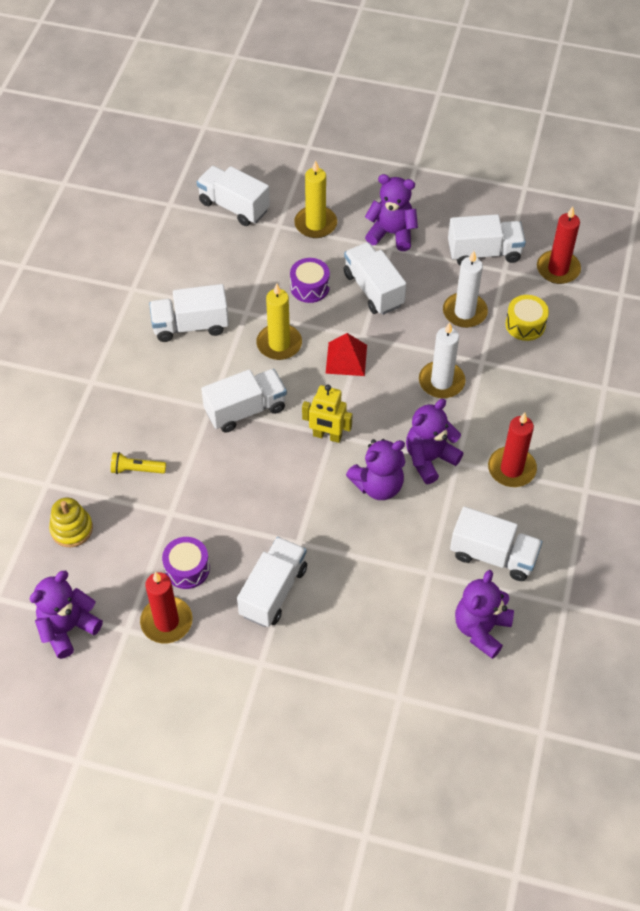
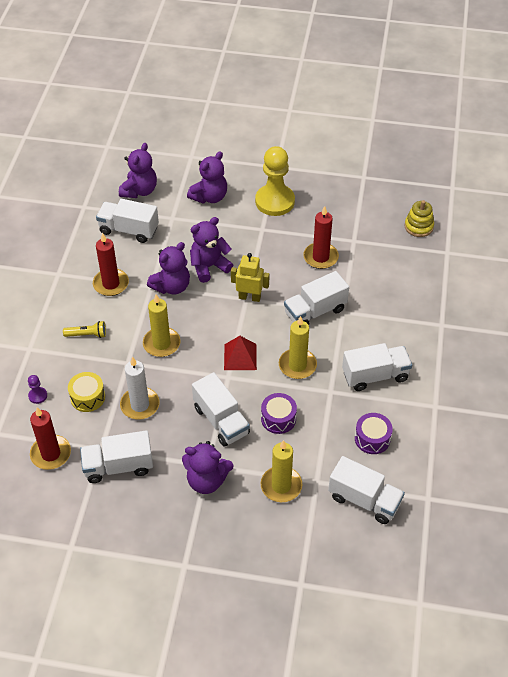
camera: 175 degrees right, 5 degrees down
purple teddy bear [30,571,103,659] -> purple teddy bear moved to [187,151,227,204]
yellow flashlight [111,452,166,474] -> yellow flashlight moved to [63,321,106,338]
red candle [140,572,193,643] -> red candle moved to [303,206,339,269]
purple drum [162,537,210,589] -> purple drum moved to [355,413,393,454]
white truck [237,537,307,627] -> yellow pawn [255,146,295,216]
white candle [419,322,465,398] -> yellow candle [143,294,181,357]
none -> purple pawn [28,375,47,404]

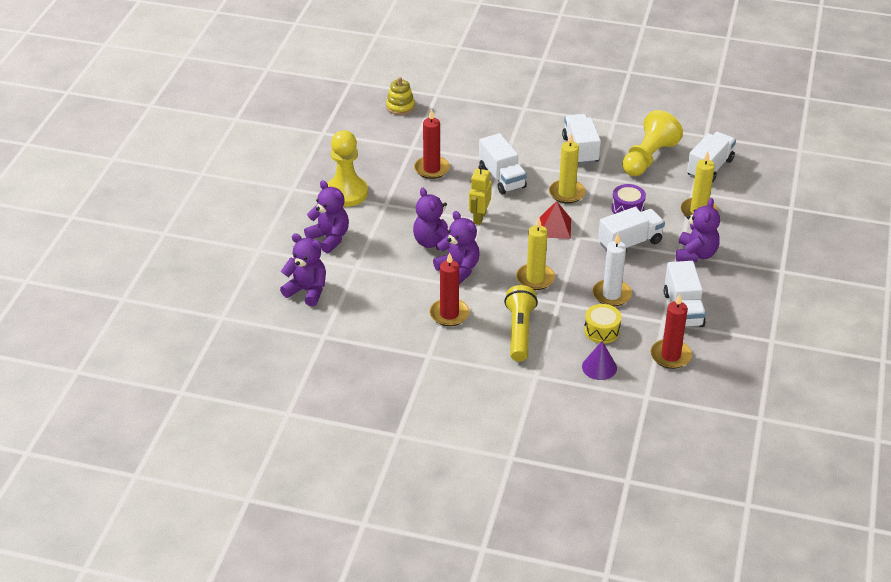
camera: 85 degrees left, 10 degrees down
purple pawn [28,375,47,404] -> purple cone [582,341,617,380]
yellow flashlight [63,321,106,338] -> yellow flashlight [504,285,538,362], size x1.82
white truck [96,199,159,243] -> none
purple drum [355,413,393,454] -> yellow pawn [622,110,683,176]

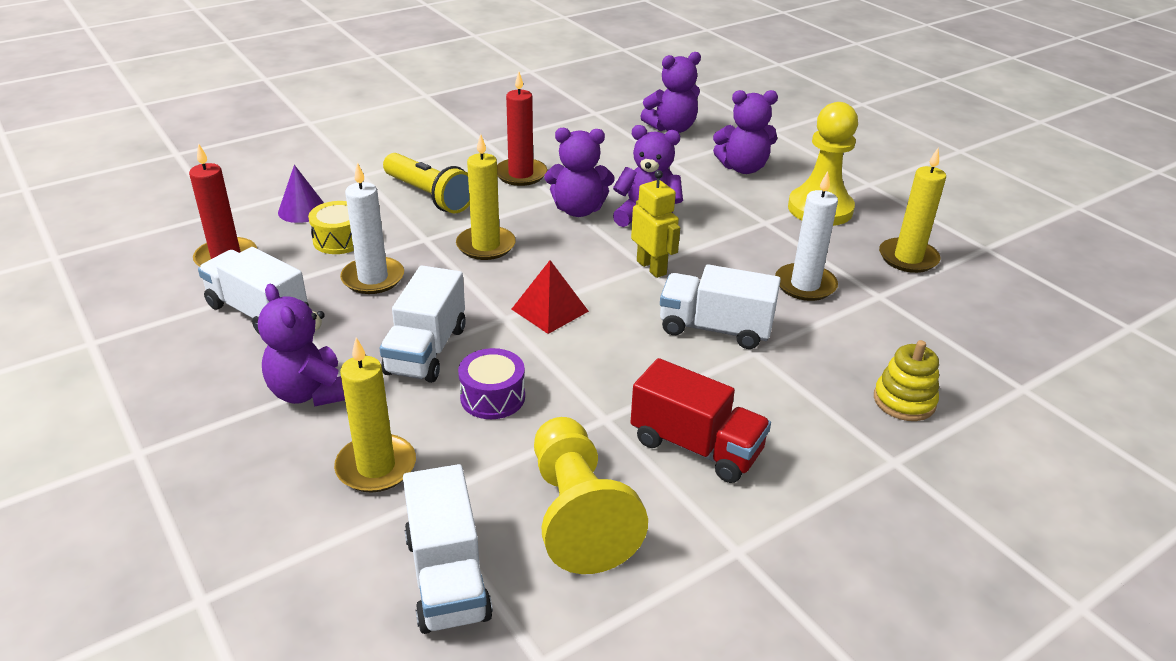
camera: 130 degrees right, 5 degrees down
yellow stacking toy [386,77,415,115] -> yellow stacking toy moved to [874,340,939,421]
red candle [414,109,450,179] -> white candle [775,171,838,301]
yellow candle [549,133,586,203] -> yellow candle moved to [879,148,946,273]
white truck [562,114,601,165] -> red truck [631,358,771,483]

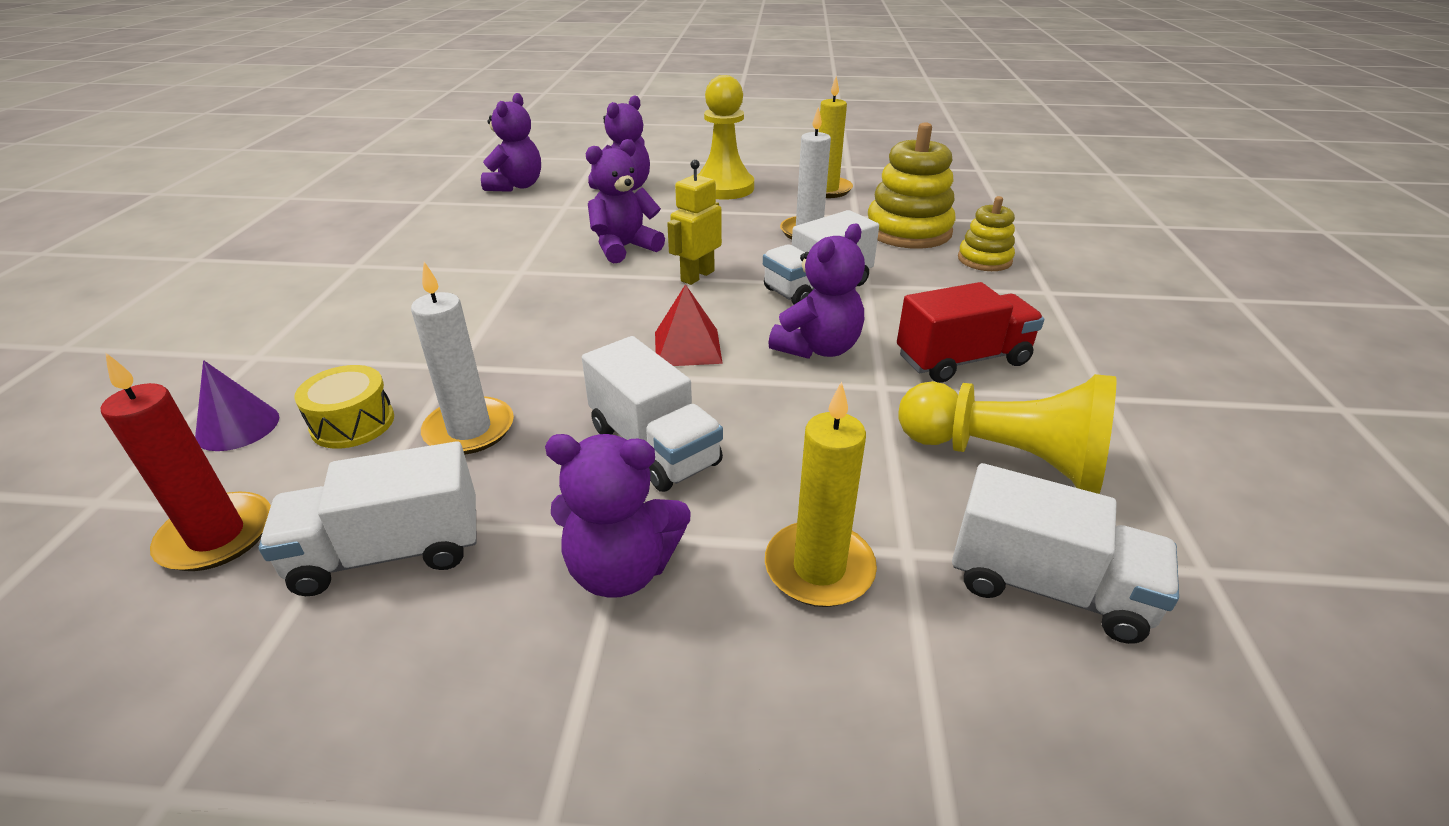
camera: 50 degrees left, 0 degrees up
yellow flashlight [383,153,470,213] -> none
yellow candle [456,134,516,260] -> none
purple drum [458,348,525,419] -> none
red candle [497,71,547,186] -> none
purple teddy bear [544,128,614,217] -> purple teddy bear moved to [768,223,865,359]
yellow robot [631,170,680,278] -> yellow robot turned 60 degrees counterclockwise [667,159,722,285]
none -> yellow stacking toy [868,122,956,249]

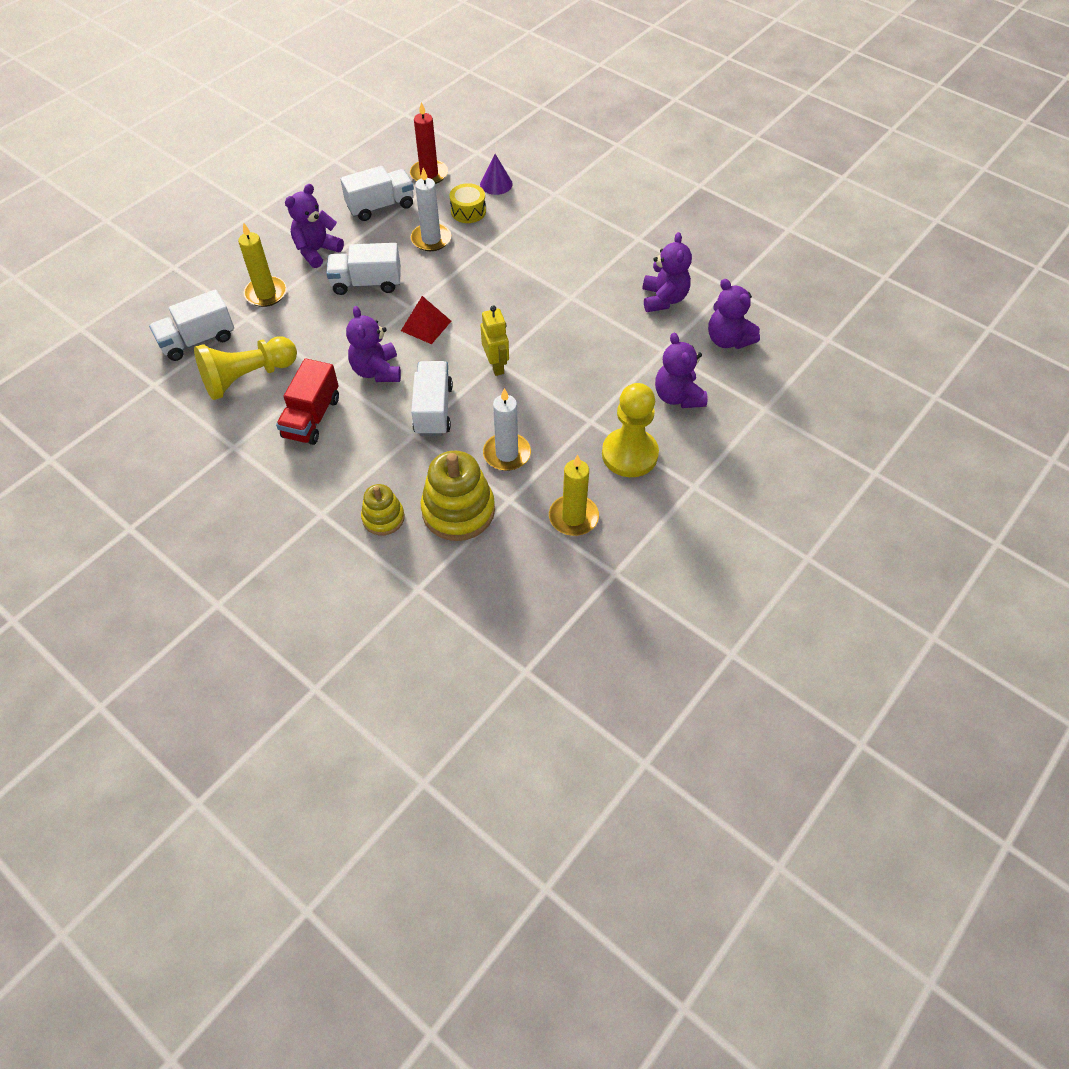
camera: 125 degrees right, 20 degrees up
white truck [259,442,476,596] -> white truck turned 45 degrees clockwise [340,166,414,221]
purple teddy bear [586,139,665,263] -> purple teddy bear moved to [642,232,692,312]

